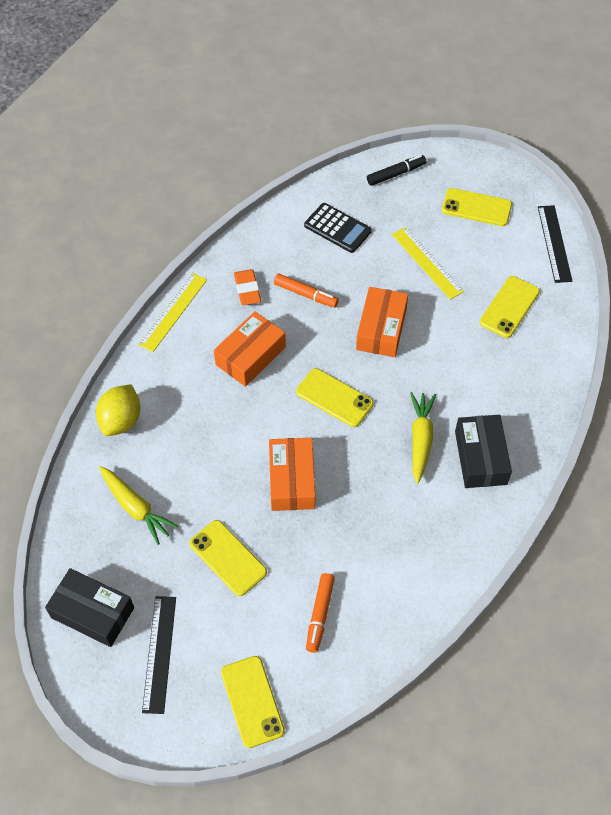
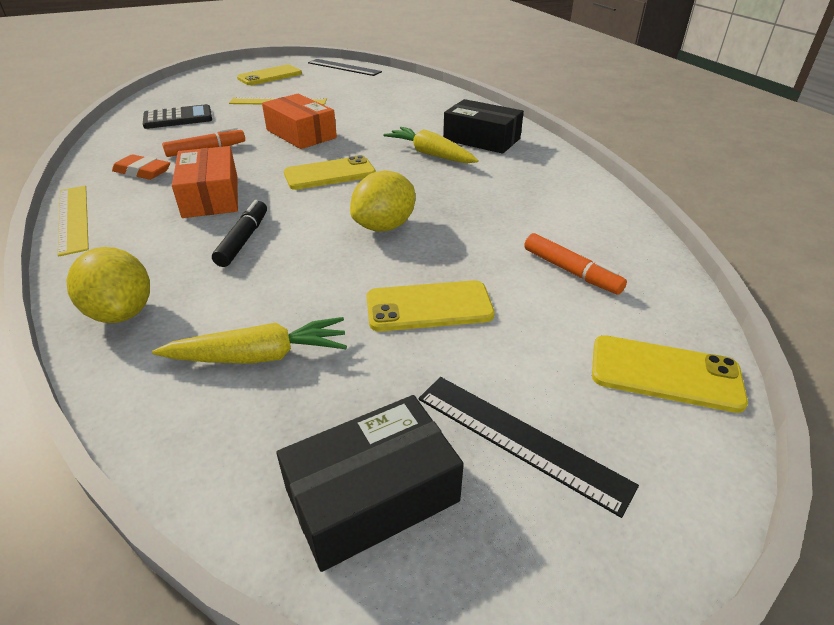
camera: 55 degrees left, 20 degrees down
orange box [269,438,315,511] -> yellow lemon [350,171,415,232]
black marker [367,155,426,186] -> black marker moved to [212,200,267,267]
yellow phone [480,276,540,338] -> none

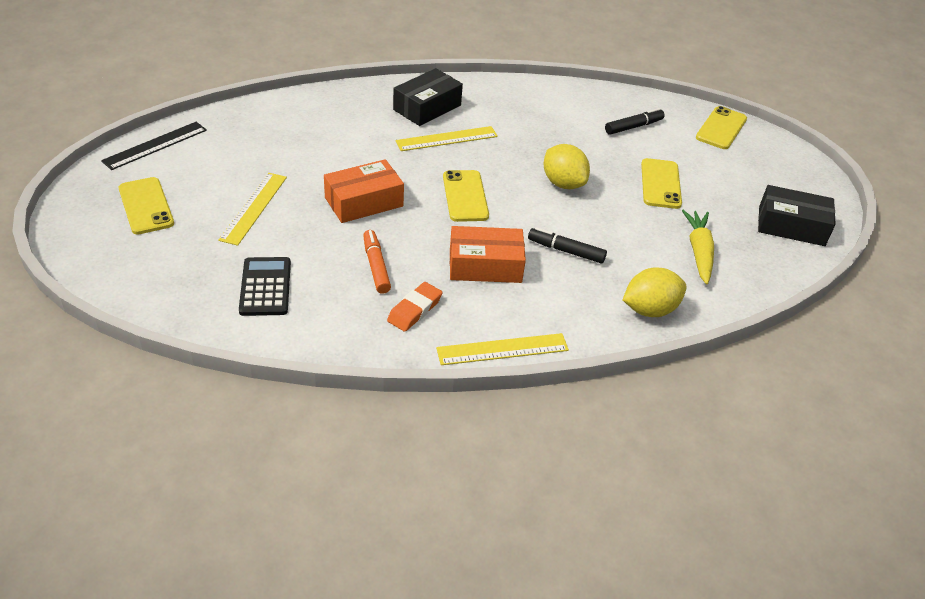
camera: 80 degrees left, 5 degrees up
black box [276,395,464,572] -> black box turned 60 degrees counterclockwise [758,185,836,246]
yellow carrot [383,127,478,163] -> yellow ruler [396,126,498,151]
black ruler [419,377,639,518] -> none
orange marker [524,233,627,295] -> black marker [605,108,664,135]

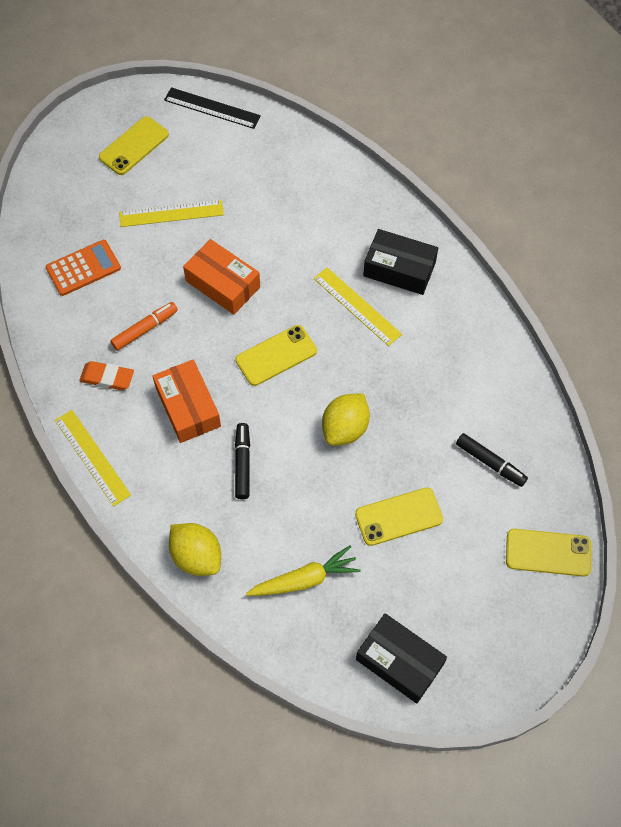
camera: 70 degrees right, 20 degrees up
black calculator [239,257,291,316] -> orange calculator [46,240,121,296]
black box [758,185,836,246] -> black box turned 45 degrees counterclockwise [356,613,447,703]

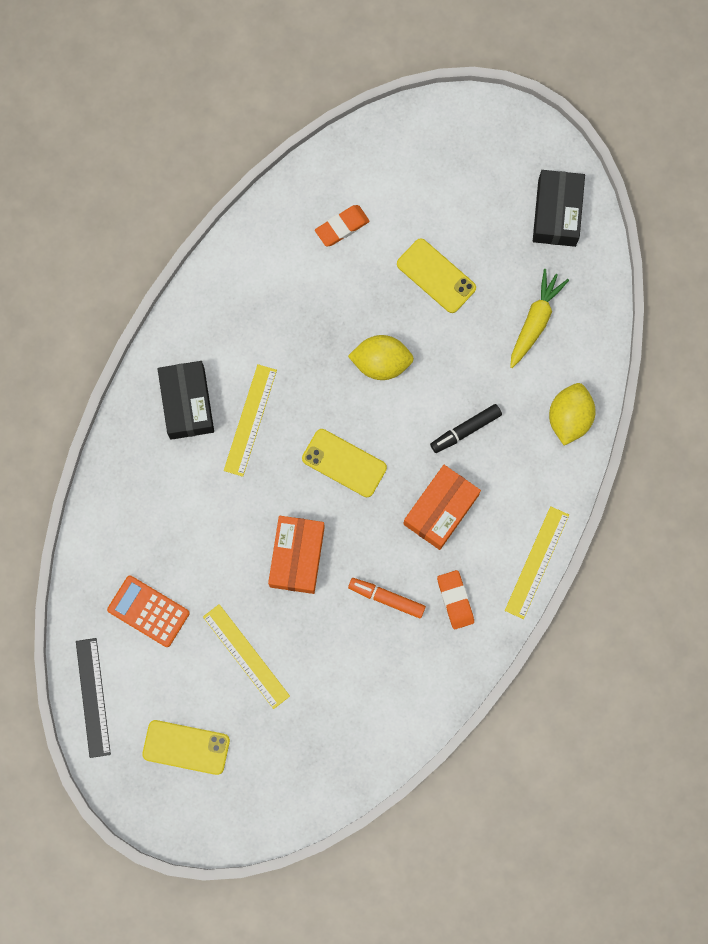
camera: 120 degrees left, 15 degrees up
orange calculator [46,240,121,296] -> orange calculator moved to [107,575,190,647]
yellow carrot [246,545,361,596] -> yellow carrot turned 75 degrees clockwise [510,269,569,368]
black marker [456,433,528,487] -> orange eraser [315,205,370,246]
yellow phone [506,529,591,577] -> none

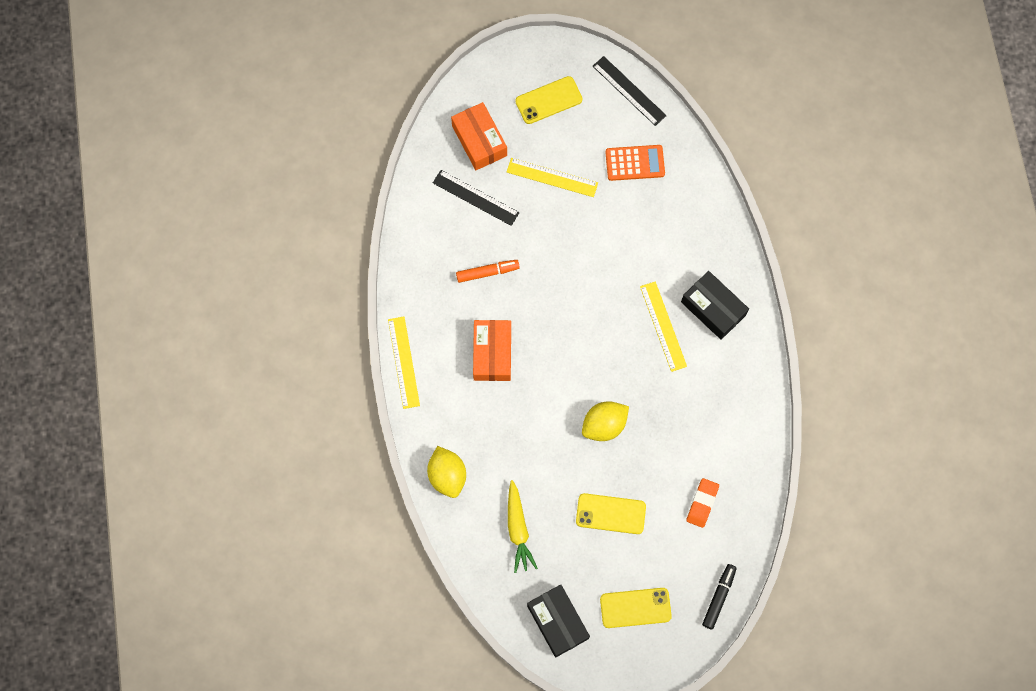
camera: 145 degrees right, 5 degrees down
orange box [268,516,325,594] -> orange box moved to [451,102,507,170]
yellow phone [302,429,387,497] -> yellow phone moved to [600,588,672,628]
black marker [430,404,502,453] -> black marker moved to [702,564,737,629]
orange eraser [437,570,474,629] -> none
none -> black ruler [433,170,519,226]

